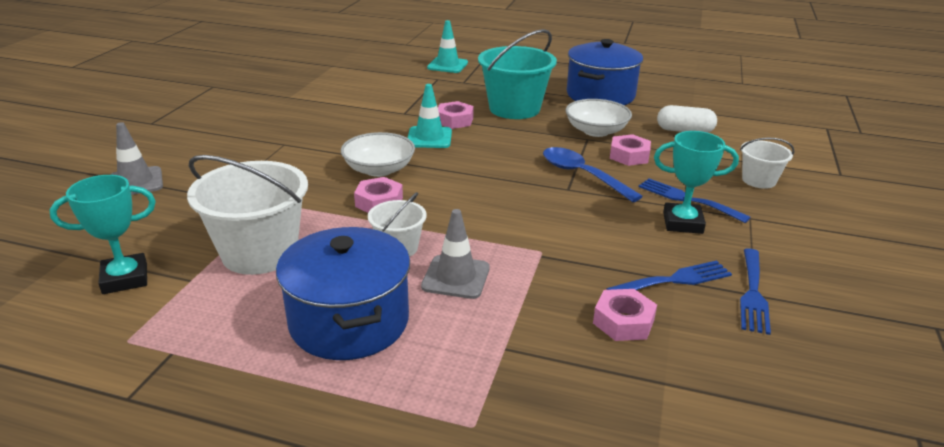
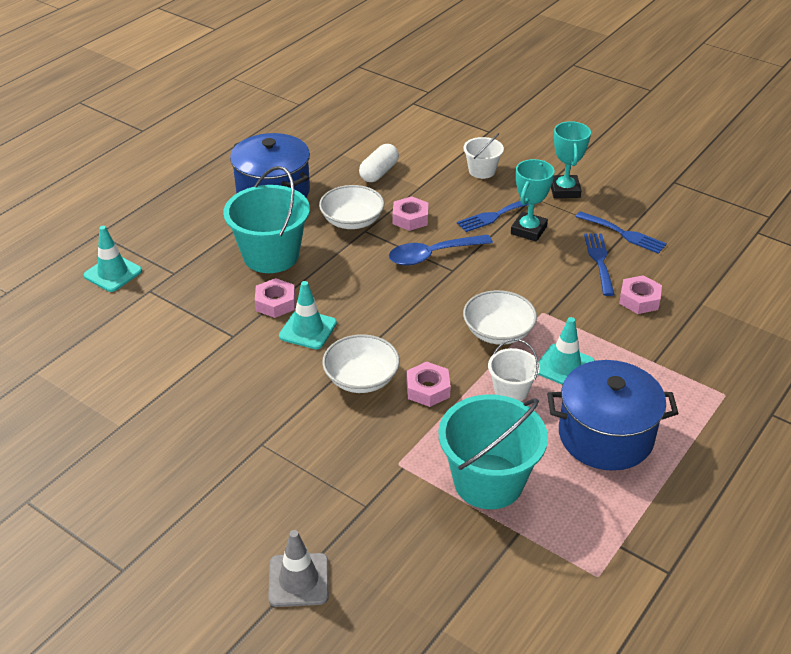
camera: 70 degrees left, 10 degrees up
turquoise trophy [50,175,156,294] -> turquoise trophy moved to [551,121,591,198]
white bucket [187,155,308,275] -> turquoise bucket [439,395,548,509]
grey traffic cone [421,209,490,299] -> turquoise traffic cone [538,317,595,385]
none -> white bowl [463,290,537,345]

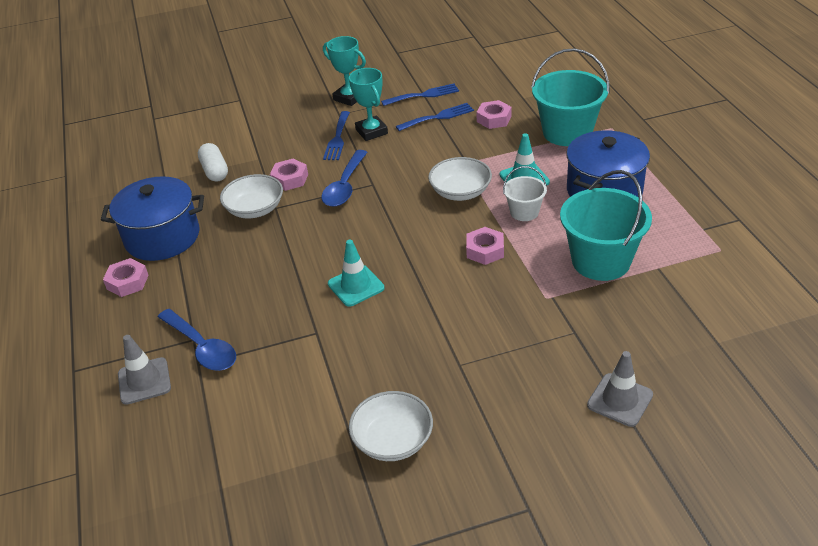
camera: 50 degrees left, 0 degrees up
turquoise traffic cone [83,226,142,292] -> grey traffic cone [118,335,171,405]
turquoise bucket [223,166,310,273] -> turquoise bucket moved to [531,48,609,146]
pink nut [255,278,295,318] -> pink nut moved to [103,258,149,297]
white bowl [322,334,400,393] -> white bowl moved to [349,391,433,461]
white bucket [463,133,504,179] -> none
blue fork [584,233,615,296] -> blue fork turned 120 degrees clockwise [396,103,474,131]
none -> blue spoon [158,309,236,371]

